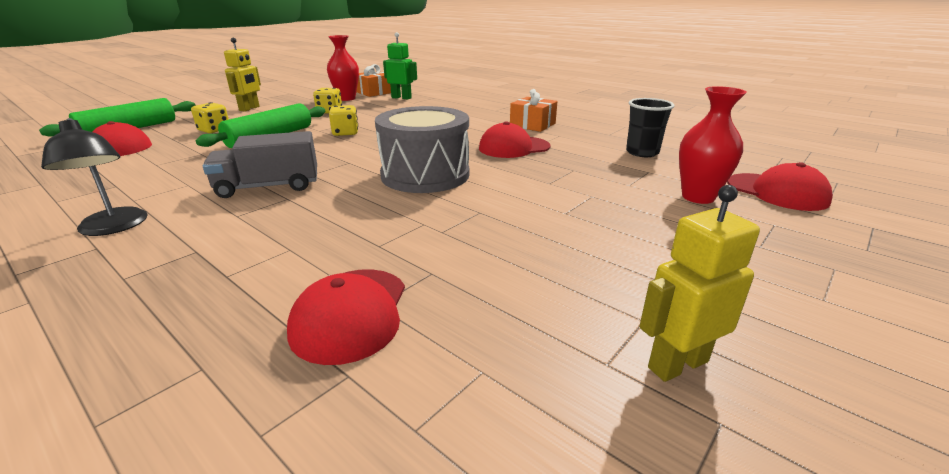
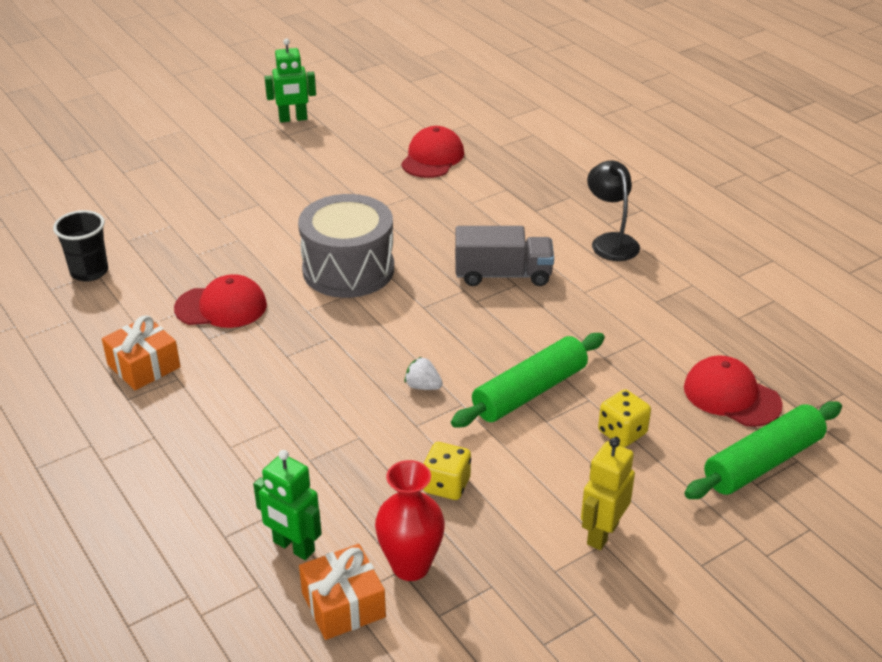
camera: 165 degrees left, 10 degrees up
yellow dice [329,105,358,136] -> white strawberry [404,357,443,390]
yellow robot [639,185,760,382] -> green robot [265,38,316,122]
red vase [679,86,747,204] -> none
red cap [727,162,833,211] -> none

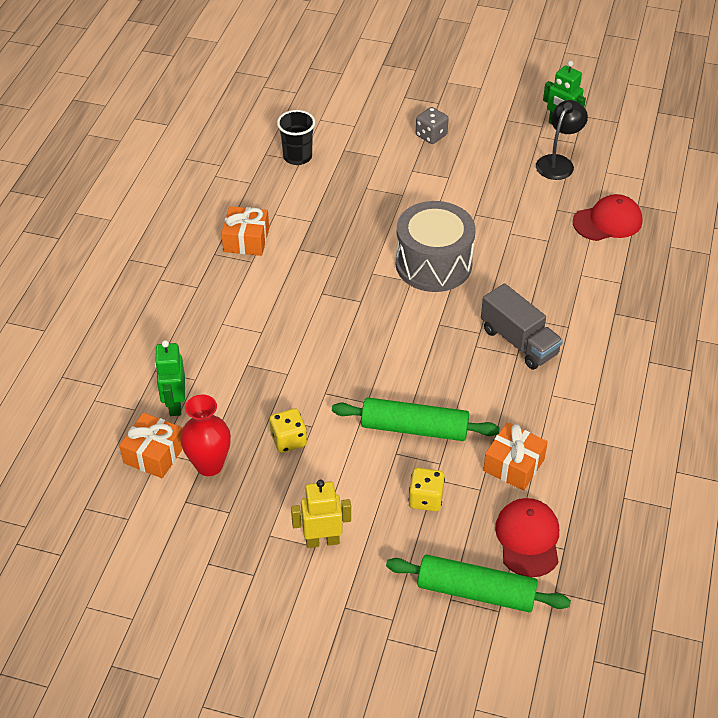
camera: 50 degrees right, 10 degrees up
red cap [174,274,267,328] -> none
white strawberry [404,357,443,390] -> none
black lamp [587,160,640,261] -> black lamp moved to [536,100,588,180]
none -> grey dice [416,107,449,144]
none -> orange gift [483,422,548,491]

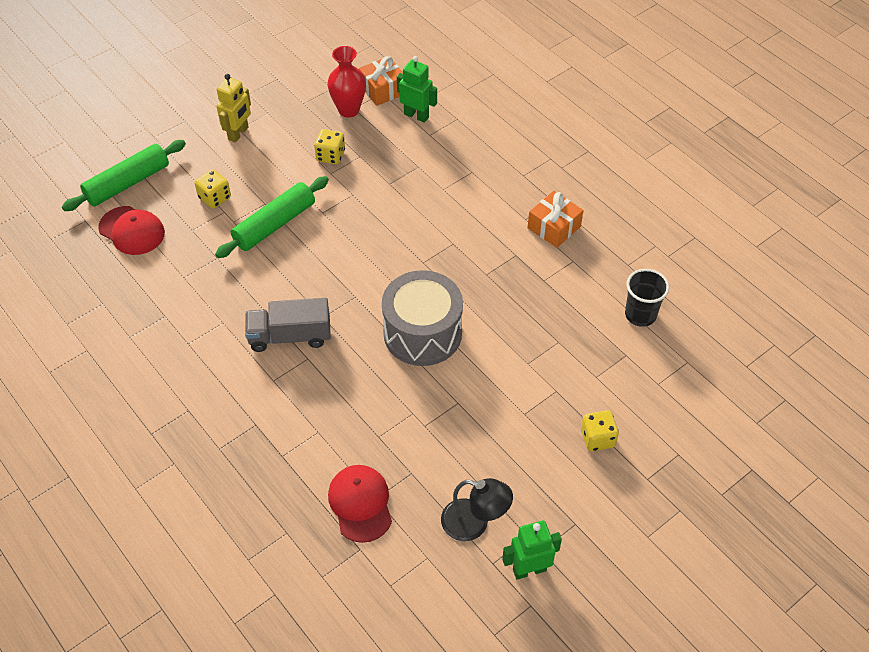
camera: 125 degrees right, 5 degrees up
grey dice [416,107,449,144] -> yellow dice [581,410,619,451]
orange gift [483,422,548,491] -> none
black lamp [536,100,588,180] -> black lamp turned 45 degrees counterclockwise [441,478,513,541]
red cap [573,194,642,241] -> red cap turned 150 degrees clockwise [328,465,392,543]

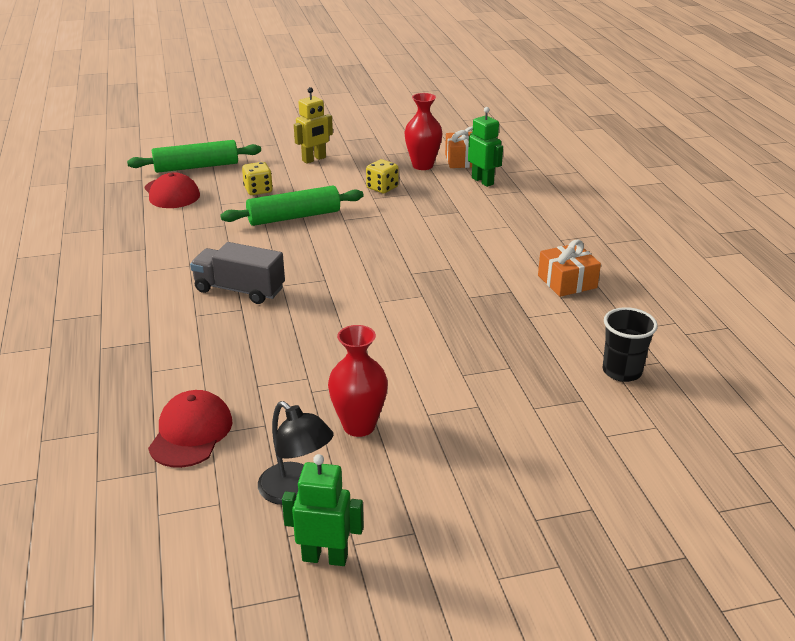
camera: 25 degrees right, 20 degrees down
grey drum [382,270,463,366] -> none
yellow dice [581,410,619,451] -> none
none -> red vase [328,325,388,437]

